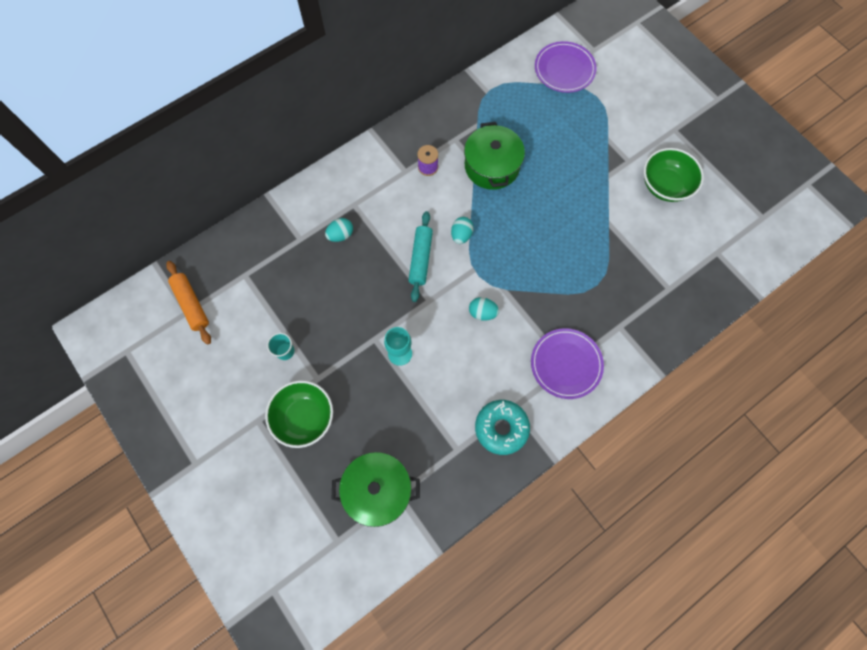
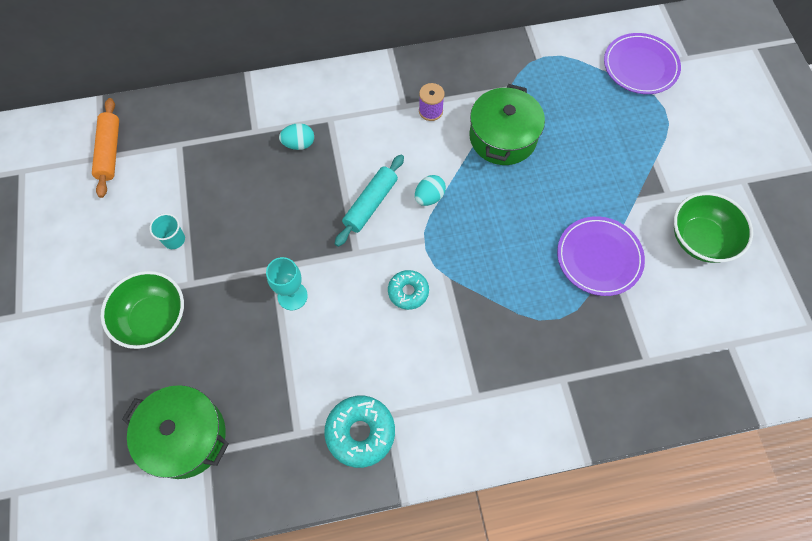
camera: 25 degrees right, 5 degrees down
turquoise egg [469,297,499,321] -> turquoise donut [388,270,429,310]
purple plate [531,328,604,399] -> purple plate moved to [557,216,645,296]

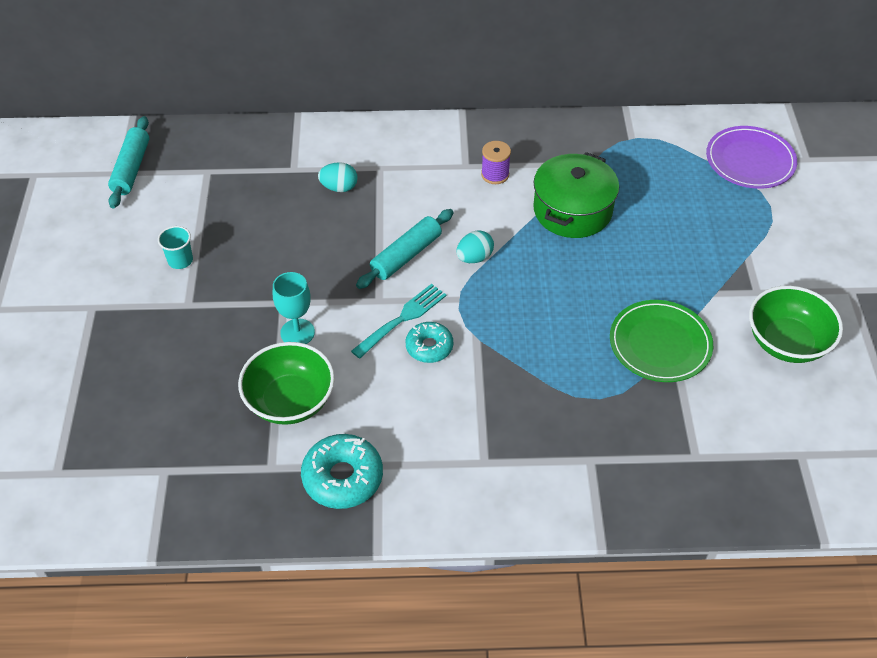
camera: 10 degrees right, 15 degrees down
orange rolling pin [92,98,119,198] -> turquoise rolling pin [108,116,149,208]
green bowl [101,271,184,349] -> green bowl moved to [238,342,335,425]
green pot [122,385,229,479] -> none
purple plate [557,216,645,296] -> green plate [610,300,713,382]
none -> turquoise fork [351,284,446,359]

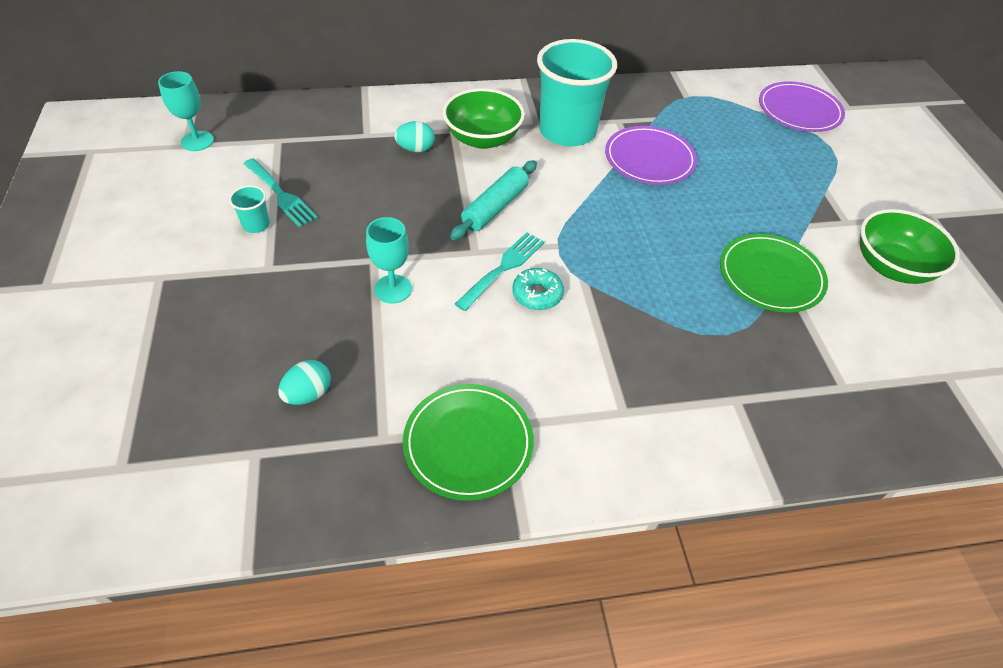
camera: 10 degrees left, 0 degrees up
turquoise rolling pin [108,116,149,208] -> turquoise goblet [158,71,214,151]
green bowl [238,342,335,425] -> green bowl moved to [443,88,525,149]
turquoise donut [301,434,383,509] -> green plate [403,384,534,501]
turquoise egg [456,230,494,263] -> turquoise egg moved to [278,360,331,405]
purple spool [481,141,511,184] -> turquoise cup [537,39,617,147]
green pot [533,152,619,238] -> purple plate [605,126,697,185]
none -> turquoise fork [243,158,318,227]

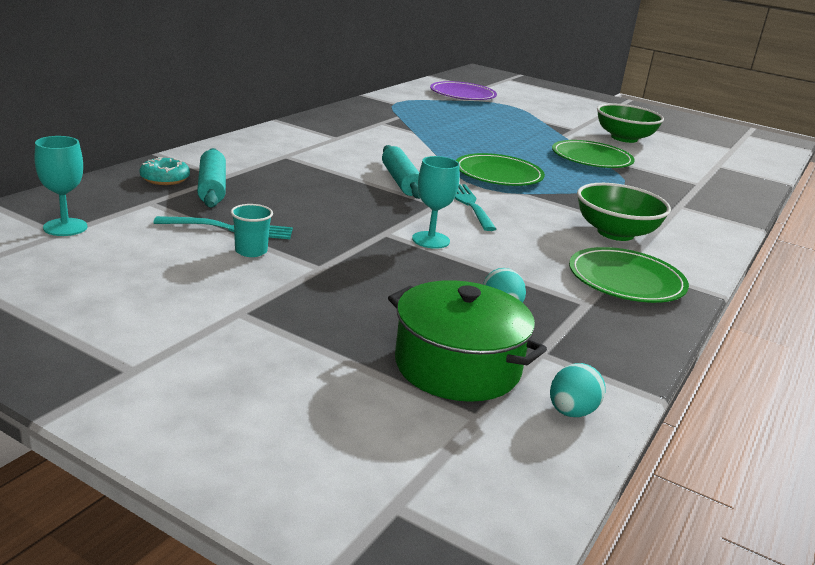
camera: 50 degrees left, 25 degrees down
turquoise egg [394,121,435,152] -> turquoise egg moved to [550,363,606,417]
green bowl [443,88,525,149] -> green bowl moved to [577,183,671,241]
turquoise donut [512,268,564,310] -> turquoise donut moved to [140,157,190,185]
turquoise cup [537,39,617,147] -> none
purple plate [605,126,697,185] -> none
none -> turquoise rolling pin [197,148,226,208]
none -> green pot [388,280,547,402]
none -> green plate [456,153,545,186]

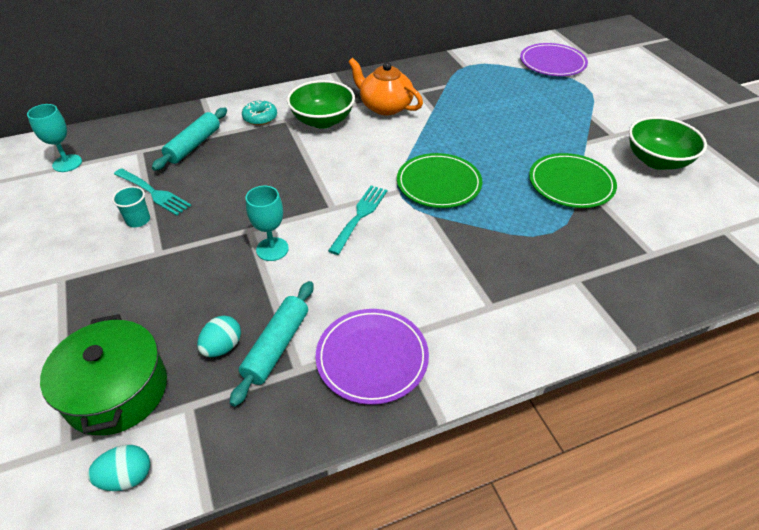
camera: 40 degrees right, 20 degrees up
turquoise donut [140,157,190,185] -> turquoise donut moved to [242,100,277,125]
turquoise rolling pin [382,145,421,199] -> turquoise rolling pin moved to [230,281,313,407]
green plate [569,247,689,303] -> purple plate [315,309,429,405]
green bowl [577,183,671,241] -> green bowl moved to [287,80,355,129]
none -> orange teapot [348,58,423,115]

